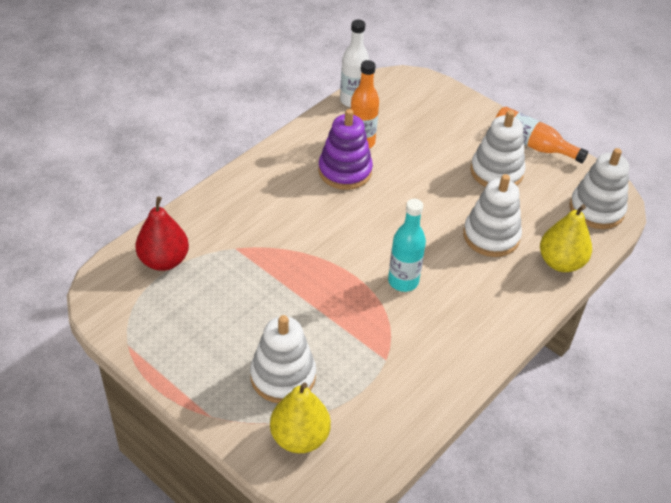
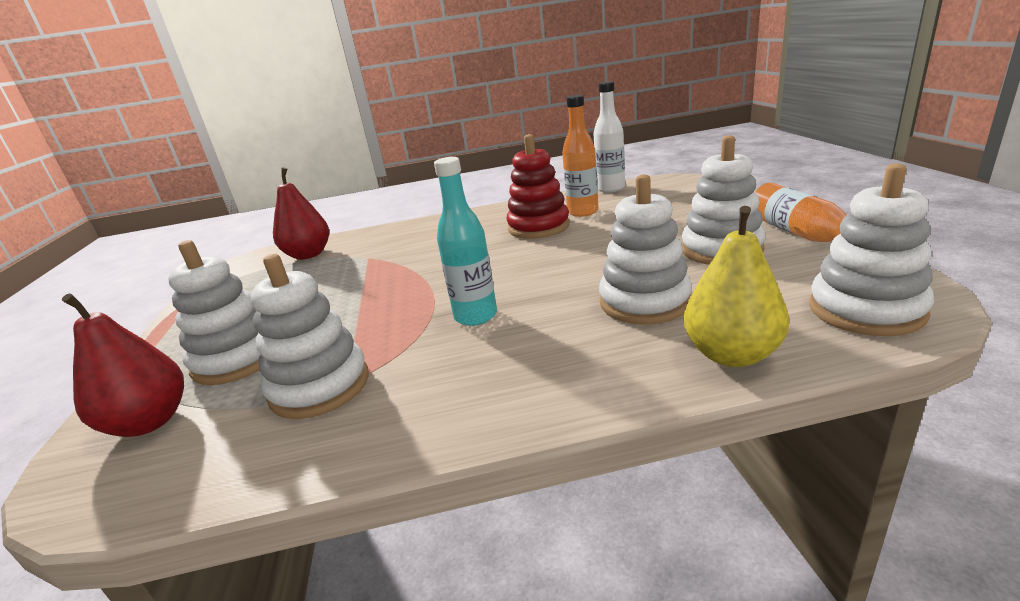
camera: 45 degrees right, 20 degrees down
yellow pear [270,382,331,453] -> red pear [62,293,184,437]
purple stacking toy [318,109,373,190] -> red stacking toy [506,134,570,239]
none -> white stacking toy [250,254,369,419]

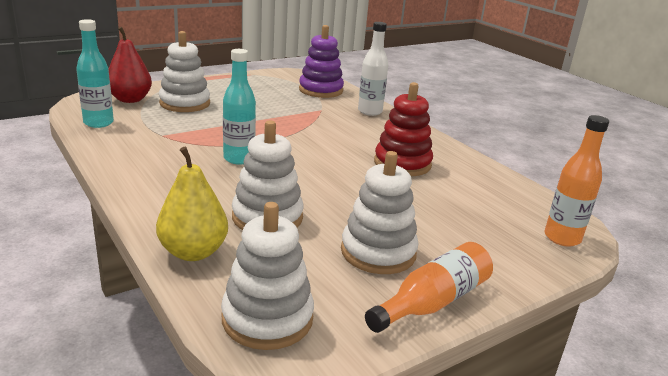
camera: 60 degrees right, 0 degrees up
white stacking toy [250,254,369,419] -> none
red pear [273,167,329,260] -> purple stacking toy [299,25,344,98]
orange bottle [562,95,599,217] -> orange bottle moved to [545,115,609,247]
white bottle [593,81,625,193] -> white bottle moved to [358,22,388,116]
none -> turquoise bottle [76,19,114,128]

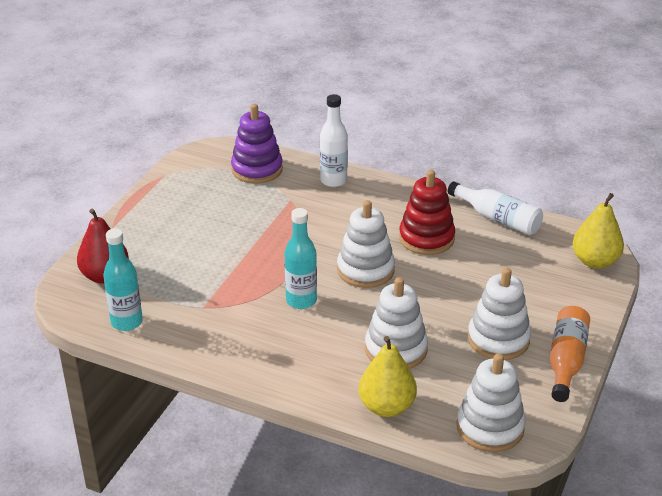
camera: 30 degrees left, 10 degrees up
white stacking toy [159,31,210,112] -> white stacking toy moved to [337,200,395,288]
orange bottle [545,115,609,247] -> yellow pear [573,193,624,269]
none -> white bottle [448,182,543,235]

